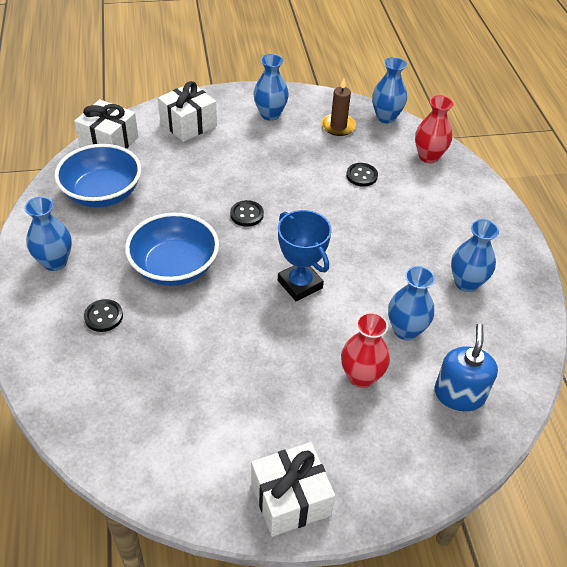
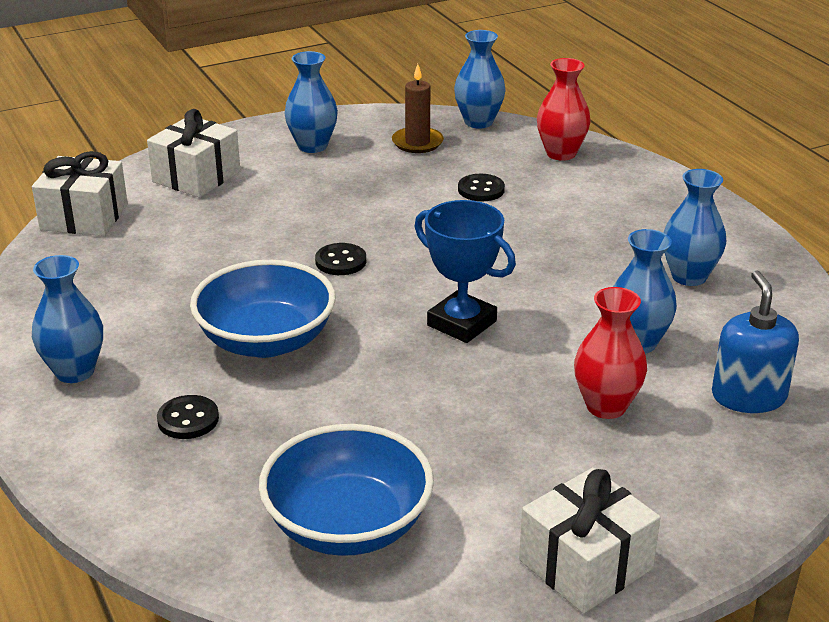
camera: 15 degrees left, 15 degrees down
blue bowl [54,144,141,208] -> blue bowl moved to [259,424,434,556]

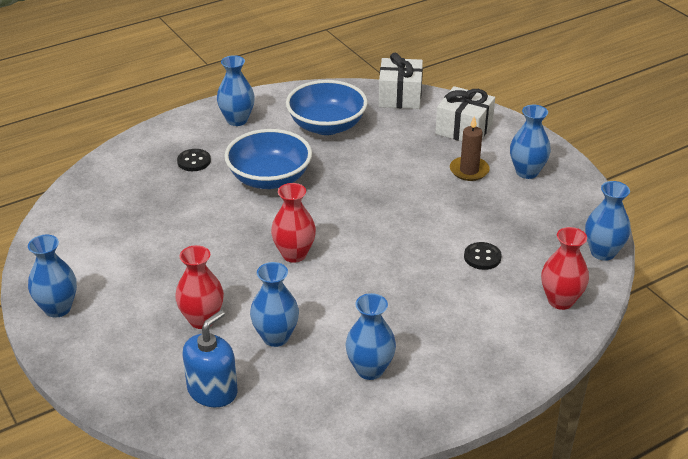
camera: 85 degrees right, 5 degrees up
blue bowl [259,424,434,556] -> blue bowl moved to [286,80,368,135]
black button [315,243,366,275] -> none
brown candle [392,64,444,153] -> brown candle moved to [450,116,490,181]
blue trophy [414,200,516,343] -> red vase [271,183,316,263]
white gift [519,467,660,613] -> blue vase [28,234,77,318]
blue soap dispenser [712,270,799,413] -> blue soap dispenser turned 45 degrees counterclockwise [182,310,237,407]

